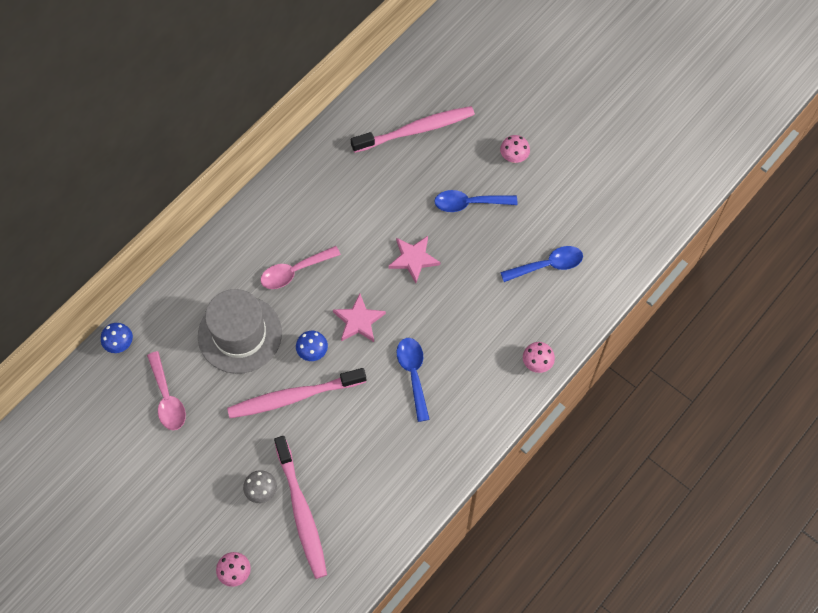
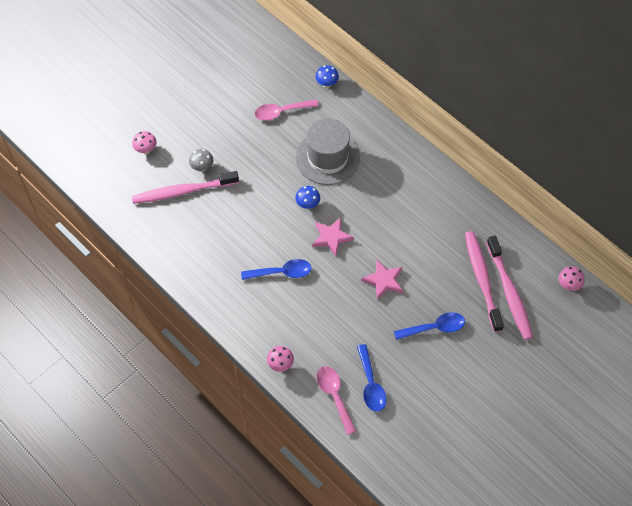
camera: 95 degrees right, 5 degrees down
pink toothbrush [227,368,366,418] -> pink toothbrush moved to [465,231,504,332]
pink spoon [260,246,341,289] -> pink spoon moved to [317,366,356,435]
blue spoon [434,190,518,212] -> blue spoon turned 75 degrees clockwise [394,312,465,340]
pink mushroom [500,135,530,163] -> pink mushroom moved to [559,266,585,291]

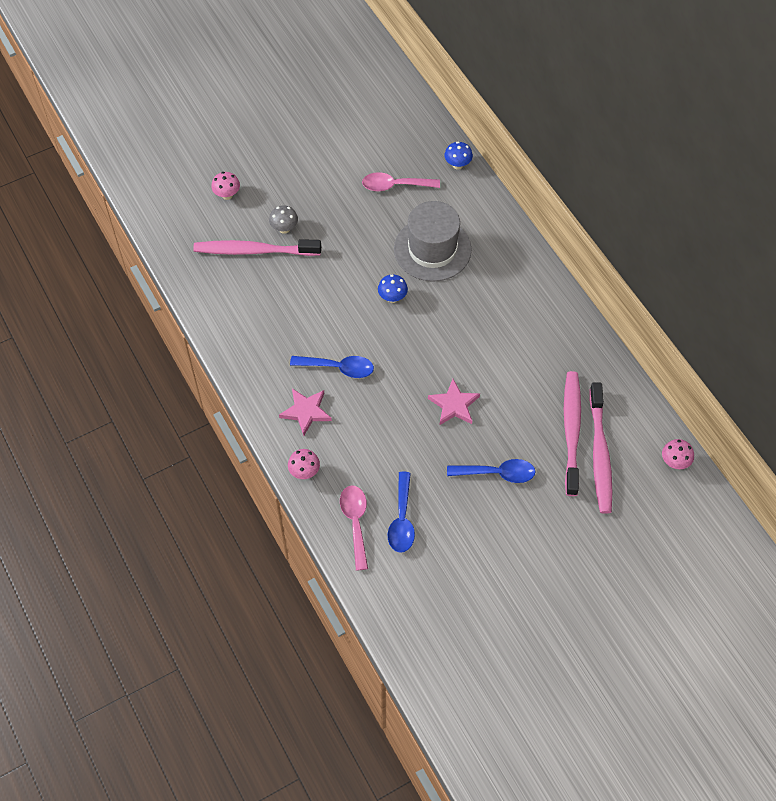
camera: 15 degrees right, 0 degrees up
pink star [312,218,354,256] -> pink star moved to [279,389,332,436]

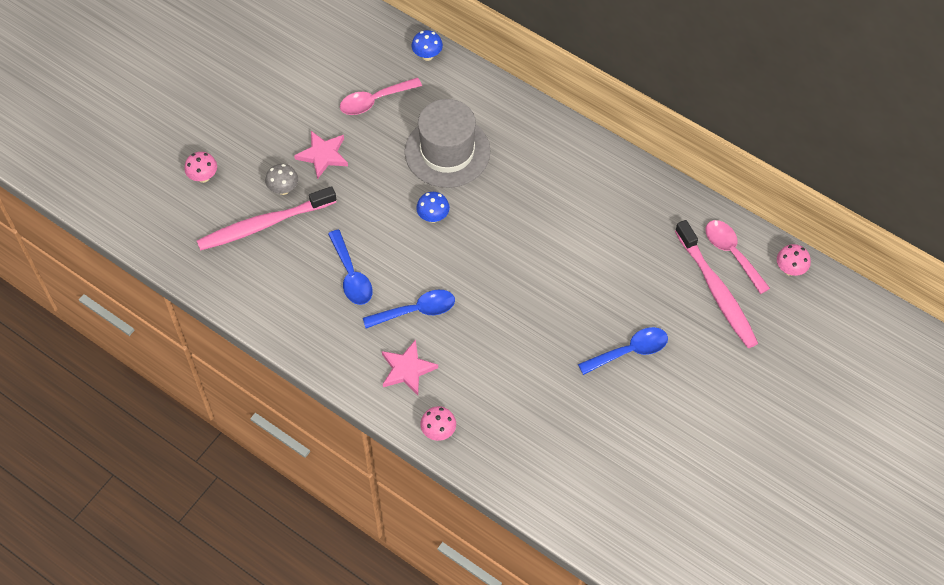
camera: 25 degrees left, 0 degrees up
pink spoon [340,485,368,571] -> pink spoon moved to [706,220,770,294]
blue spoon [388,472,415,553] -> blue spoon moved to [328,230,373,305]
pink star [428,379,480,426] -> pink star moved to [294,131,348,179]
pink toothbrush [564,371,581,496] -> none

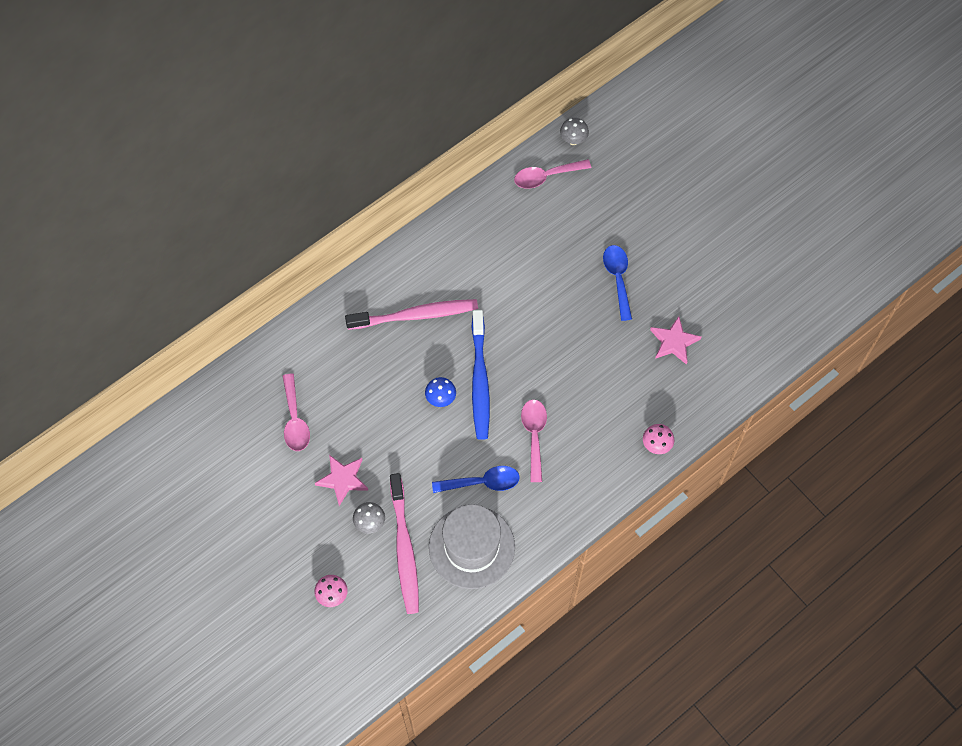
camera: 75 degrees left, 5 degrees up
blue spoon [363,290,455,328] -> pink spoon [521,399,547,482]
pink star [382,340,438,395] -> pink star moved to [650,316,701,365]
grey hat [405,99,490,188] -> grey hat moved to [429,504,515,589]
blue mushroom [411,30,443,61] -> none
pink toothbrush [675,220,758,348] -> pink toothbrush moved to [345,299,478,330]
pink mushroom [777,244,811,276] -> grey mushroom [560,118,589,145]
none -> blue toothbrush [472,310,490,440]

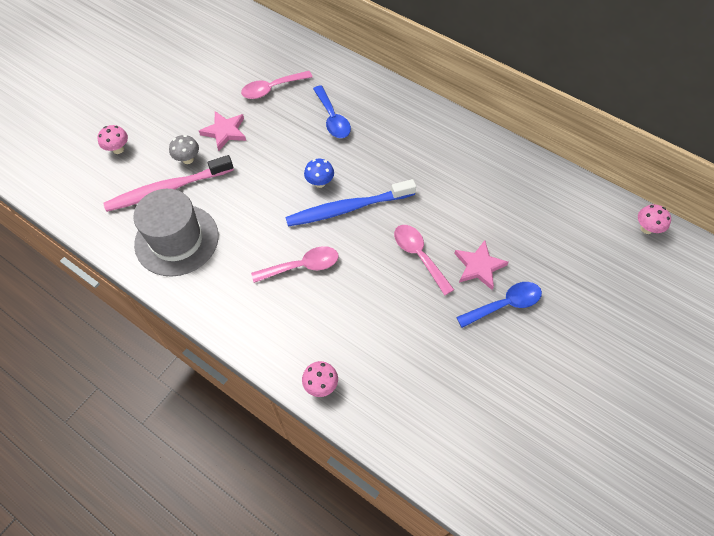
camera: 75 degrees right, 5 degrees down
pink toothbrush [345,299,478,330] -> none
blue spoon [432,466,520,493] -> blue spoon moved to [313,86,351,138]
pink spoon [514,159,591,189] -> pink spoon moved to [394,225,454,295]
grey mushroom [560,118,589,145] -> pink mushroom [638,204,671,234]
pink star [650,316,701,365] -> pink star moved to [454,240,509,290]

